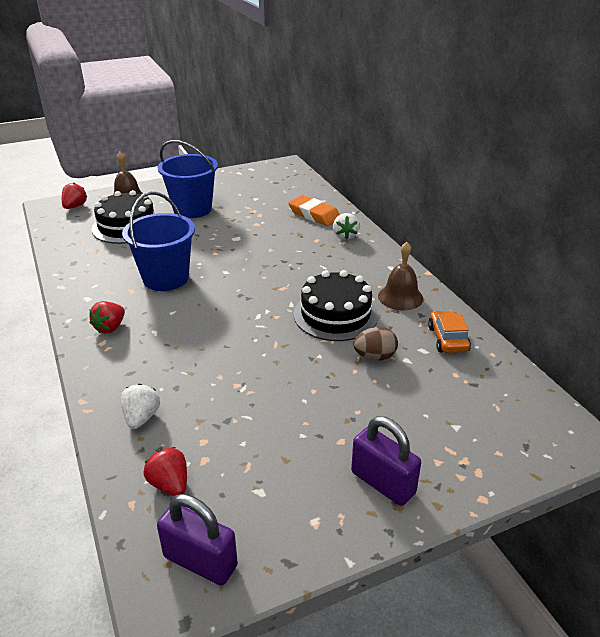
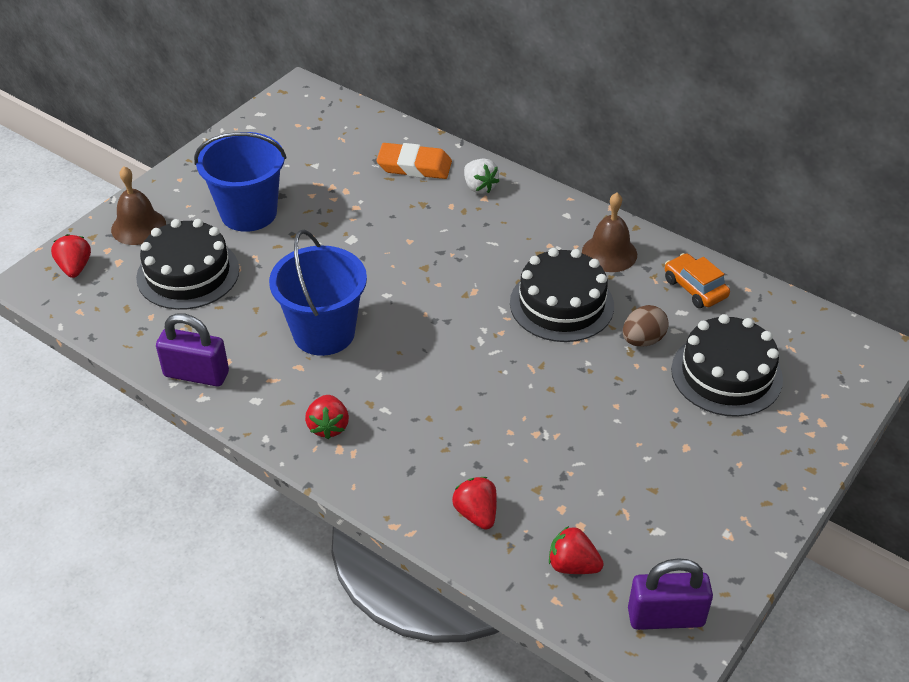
camera: 30 degrees left, 10 degrees up
white strawberry [121,383,160,429] -> red strawberry [452,477,497,530]
purple padlock [351,416,421,506] -> purple padlock moved to [156,313,229,386]
none -> black cake [671,314,783,417]

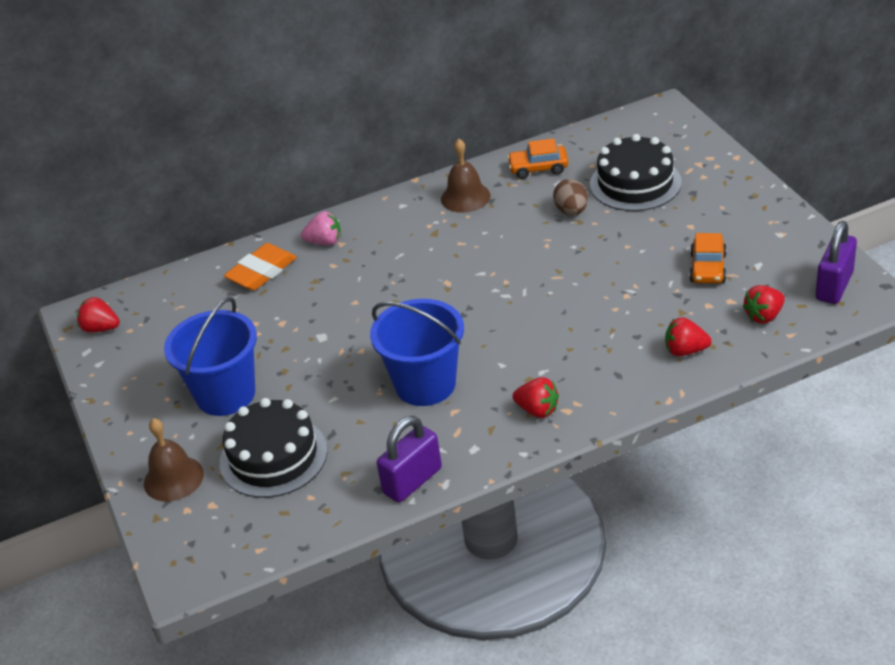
camera: 55 degrees left, 5 degrees down
red strawberry [51,234,91,278] -> red strawberry moved to [77,297,120,333]
white strawberry [464,158,499,194] -> pink strawberry [301,211,341,245]
black cake [510,248,614,342] -> none
none -> orange car [689,233,727,283]

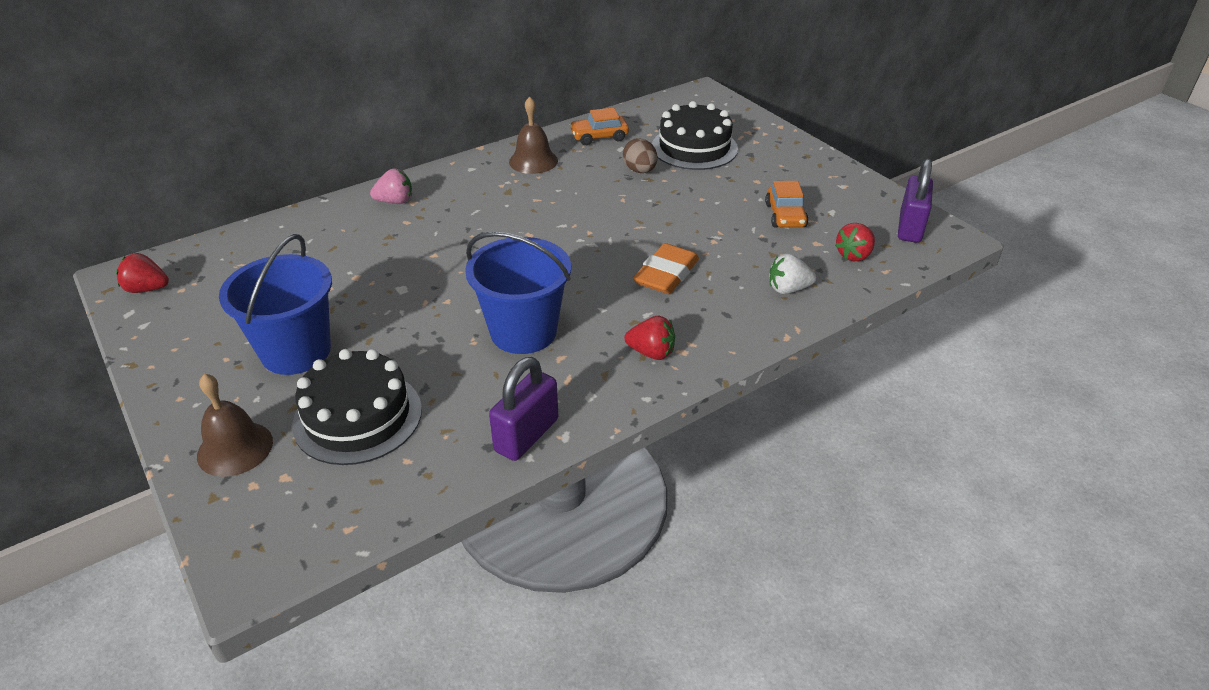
camera: 15 degrees left, 0 degrees up
orange eraser [224,243,297,290] -> orange eraser moved to [633,243,699,294]
red strawberry [665,317,712,356] -> white strawberry [769,253,816,294]

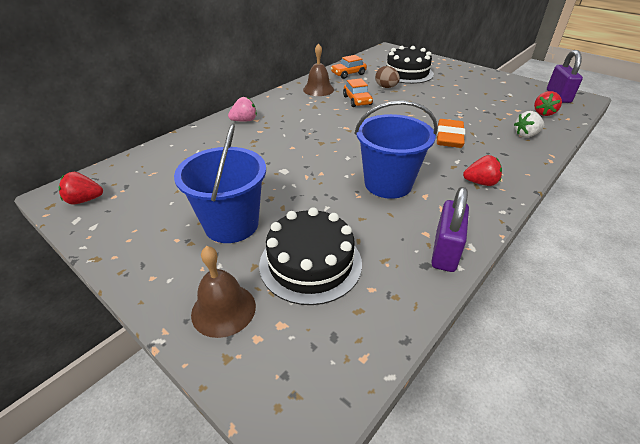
camera: 15 degrees left, 0 degrees up
orange car [765,181,809,228] -> orange car moved to [343,78,373,107]

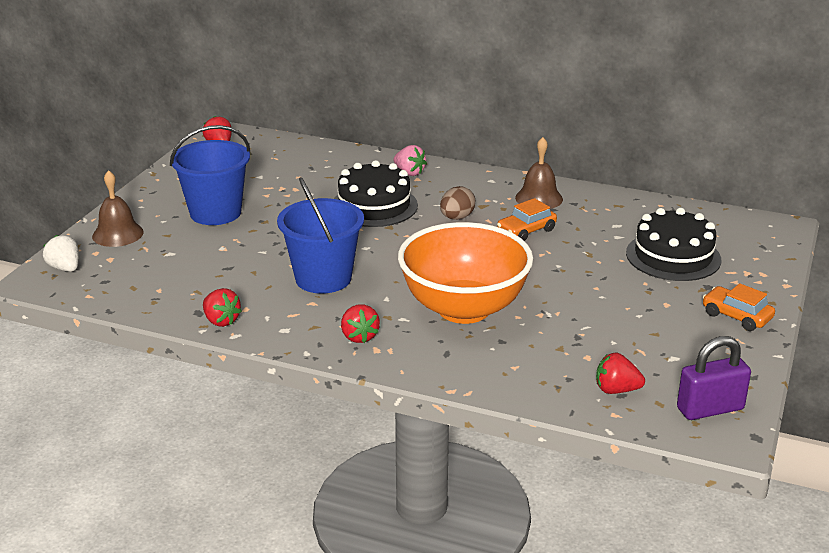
camera: 70 degrees right, 10 degrees down
black cake [259,207,362,305] -> black cake moved to [334,160,418,227]
orange car [331,55,367,79] -> orange car moved to [702,283,775,331]
brown egg [375,66,400,88] -> brown egg moved to [440,186,475,220]
purple padlock [431,187,469,272] -> red strawberry [203,288,242,327]
orange eraser [436,119,465,148] -> orange bowl [398,222,533,324]
white strawberry [514,111,544,138] -> white strawberry moved to [43,235,79,272]

